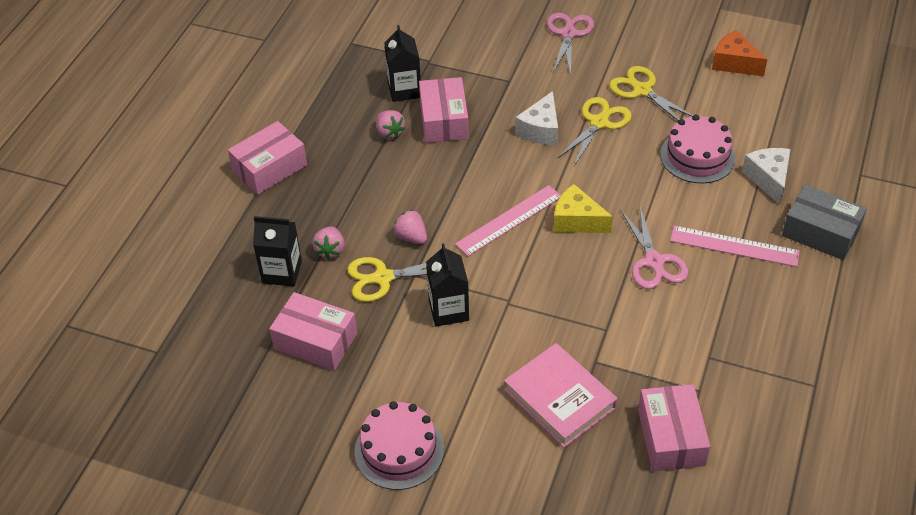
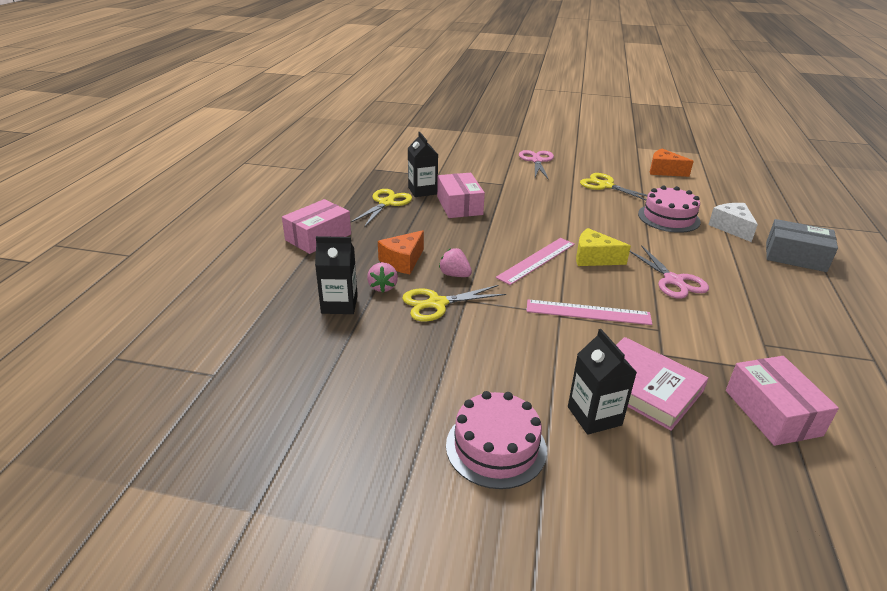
camera: 10 degrees left, 15 degrees down
pink box [269,292,357,371] -> none
pink strawberry [376,110,405,139] -> none
black carton [426,243,469,326] -> black carton moved to [568,329,637,435]
white cheese [515,91,558,145] -> none
yellow scissors [557,97,632,166] -> yellow scissors moved to [350,189,412,227]
pink ruler [670,226,800,267] -> pink ruler moved to [527,299,652,325]
none -> orange cheese [378,230,424,274]

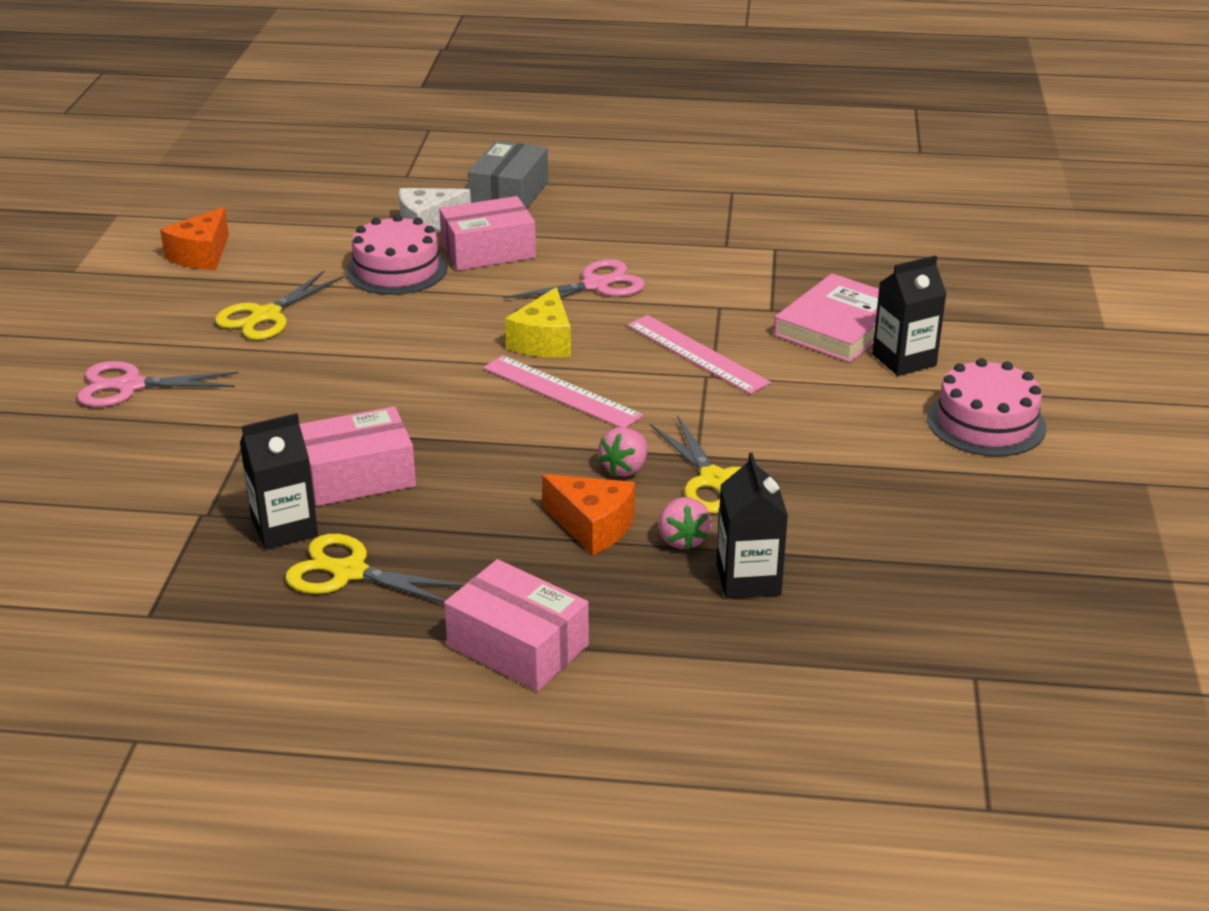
camera: 95 degrees left, 0 degrees up
pink strawberry [367,262,398,292] -> pink strawberry turned 90 degrees clockwise [659,497,712,550]
pink ruler [527,299,652,325] -> pink ruler turned 45 degrees counterclockwise [627,315,771,394]
pink box [726,356,839,446] -> pink box moved to [439,196,536,271]

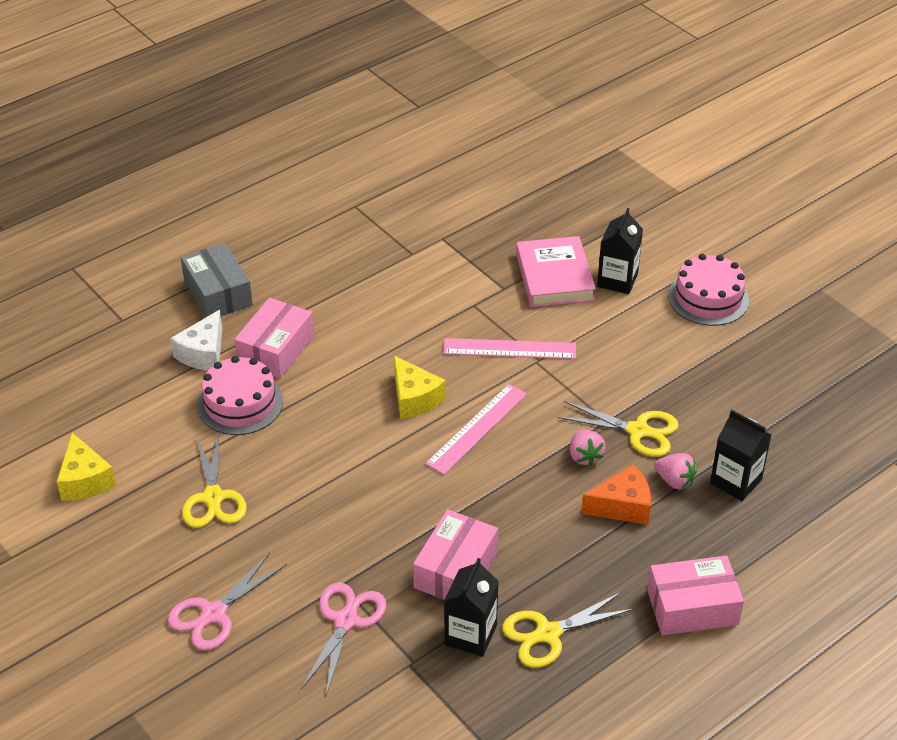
camera: 45 degrees left, 10 degrees up
orange cheese [160,207,229,270] -> yellow cheese [57,433,116,501]
pink ruler [483,355,643,428] -> pink ruler turned 45 degrees counterclockwise [425,384,527,475]
pink scissors [503,259,645,312] -> pink scissors moved to [301,582,386,696]

